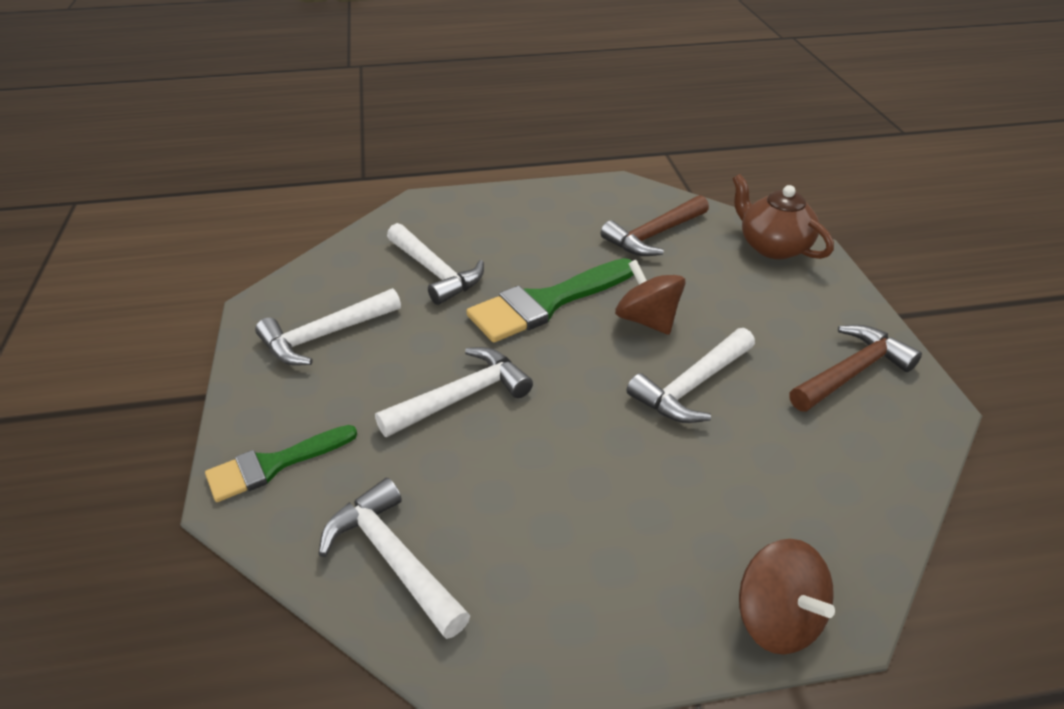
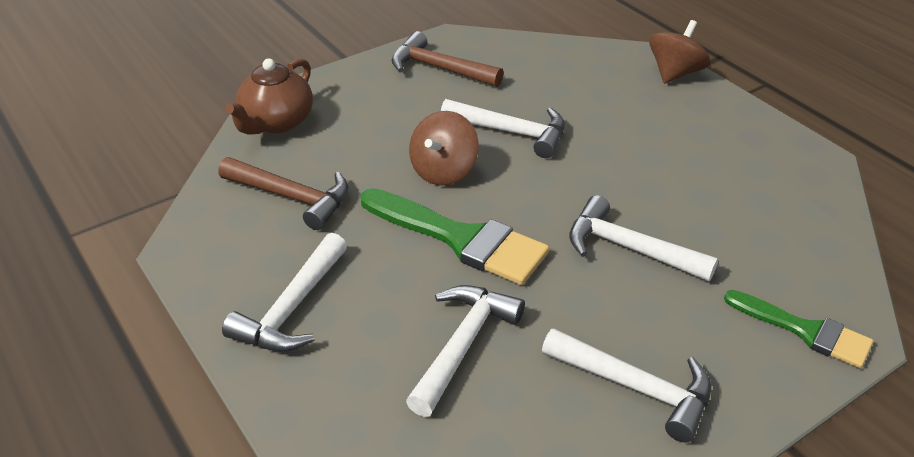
camera: 115 degrees left, 0 degrees up
white hammer [319,478,470,639] -> white hammer moved to [222,233,347,352]

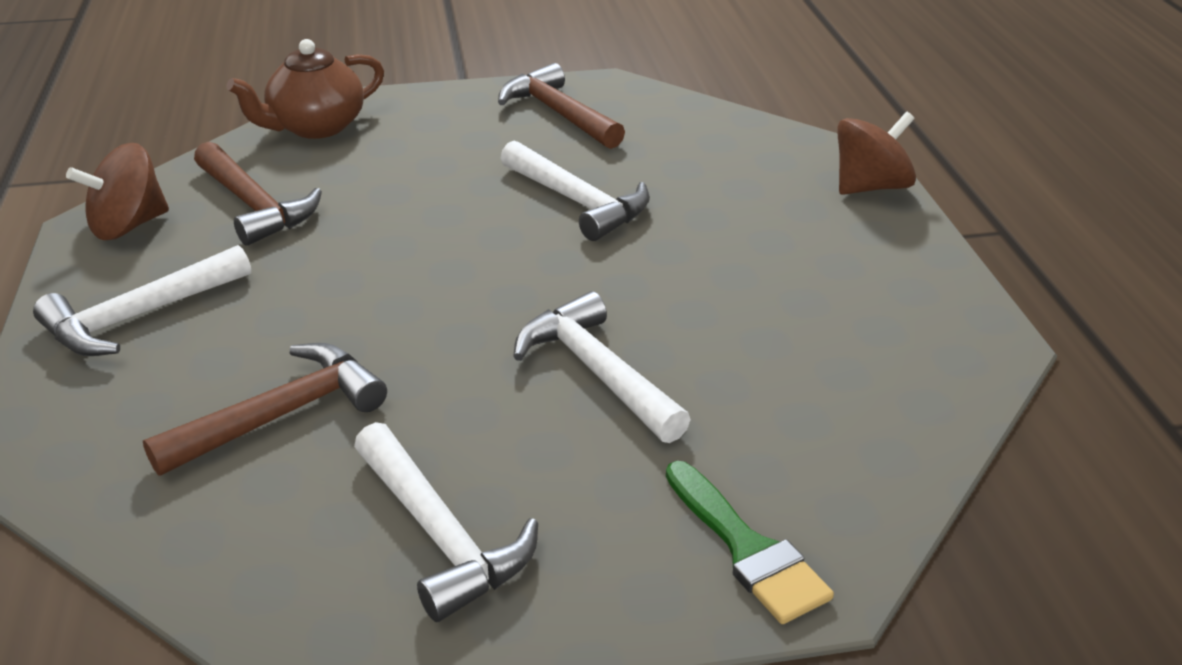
camera: 25 degrees right, 5 degrees down
green brush [361,188,549,285] -> none
white hammer [406,285,525,417] -> brown hammer [143,343,387,476]
brown spinning top [409,111,479,186] -> brown spinning top moved to [66,143,169,240]

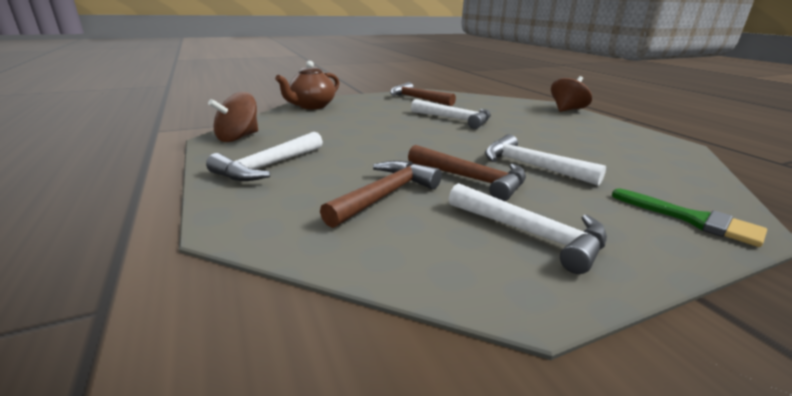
camera: 15 degrees left, 10 degrees down
brown hammer [194,142,322,246] -> brown hammer moved to [408,145,526,201]

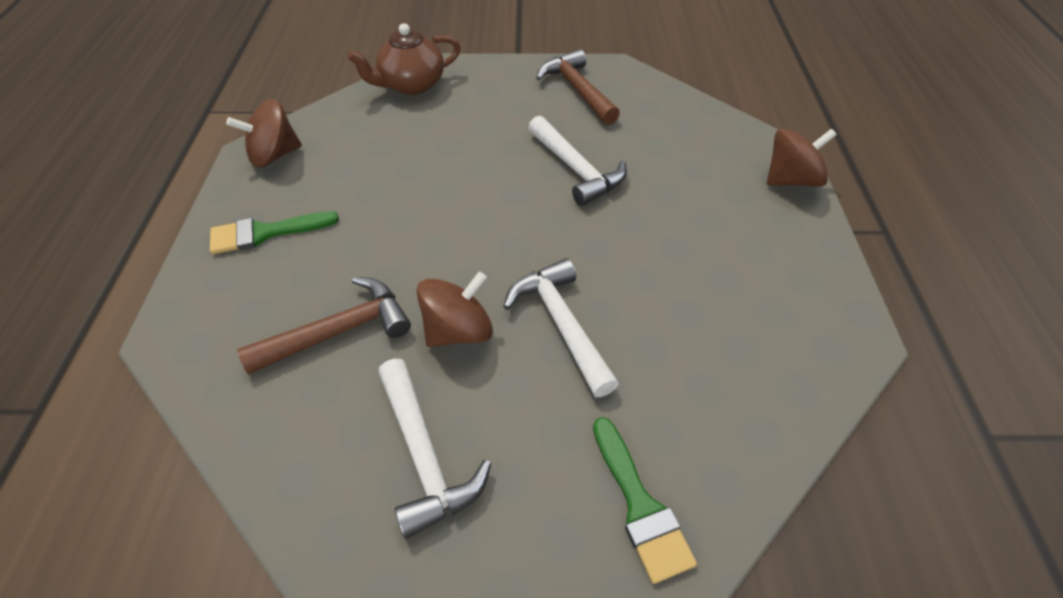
camera: 25 degrees right, 25 degrees up
white hammer [206,132,323,181] -> green brush [210,211,339,254]
brown hammer [408,145,526,201] -> brown spinning top [417,271,493,347]

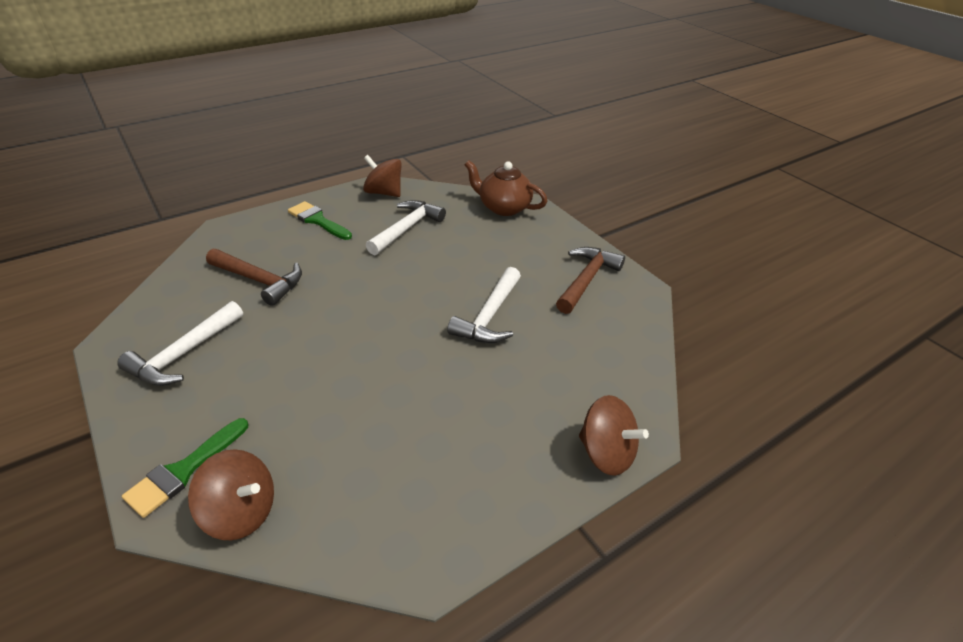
camera: 55 degrees right, 10 degrees down
brown spinning top [417,271,493,347] -> brown spinning top moved to [188,449,274,540]
white hammer [503,258,619,397] -> white hammer moved to [366,200,446,255]

